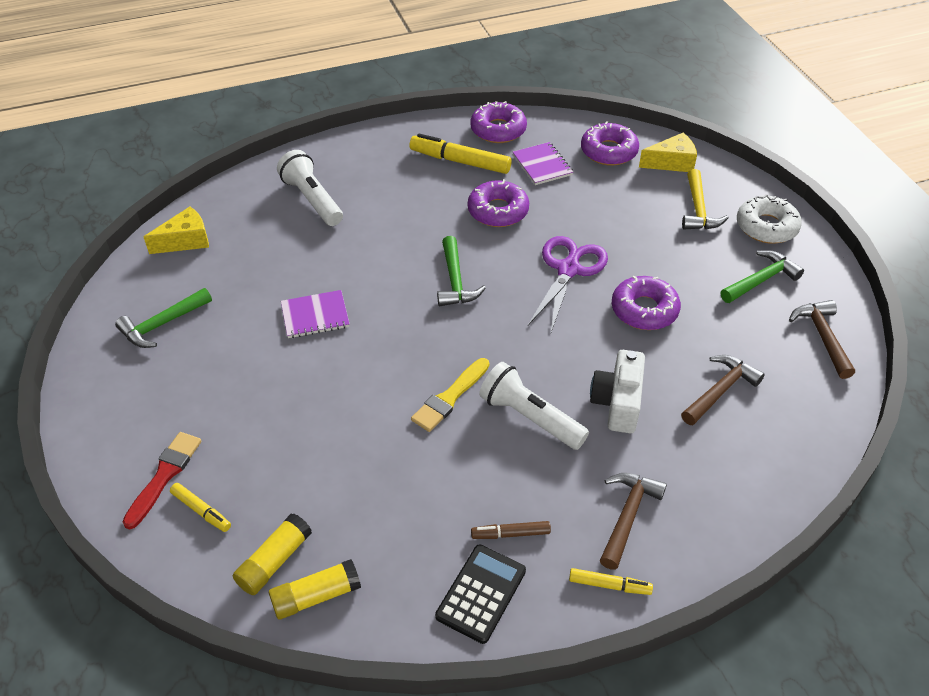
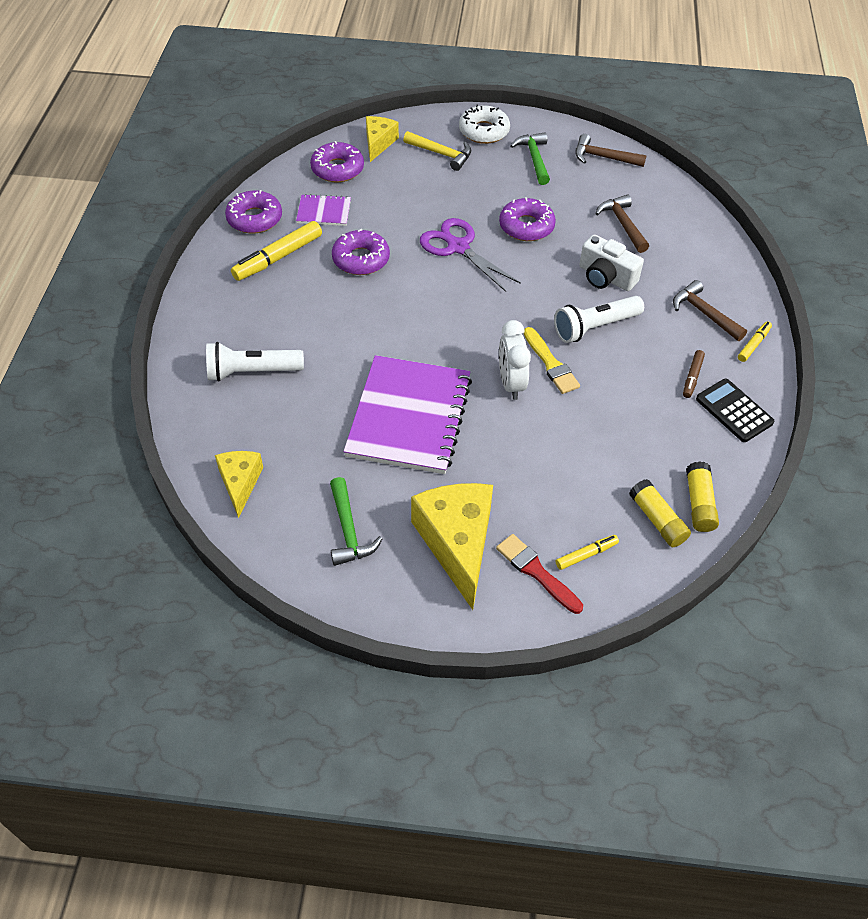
camera: 65 degrees left, 5 degrees up
purple notebook [281,290,350,338] -> purple notebook [343,355,472,474], size x2.15
green hammer [437,236,486,306] -> none
none -> yellow cheese [411,483,493,610]
none -> white clock [499,320,531,400]

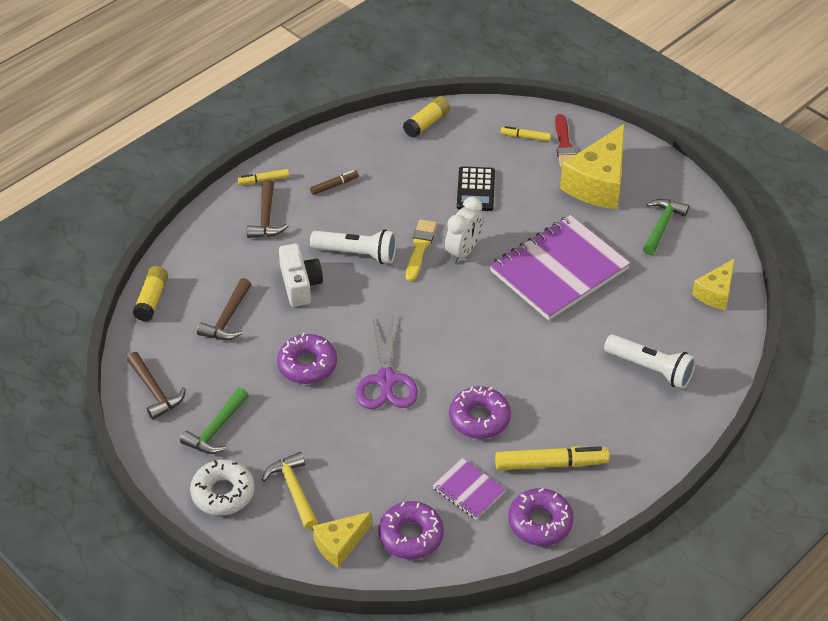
camera: 140 degrees left, 5 degrees down
yellow glue stick [629,479,691,547] -> yellow glue stick moved to [132,266,168,321]
black calculator [696,379,774,442] -> black calculator moved to [457,166,495,211]

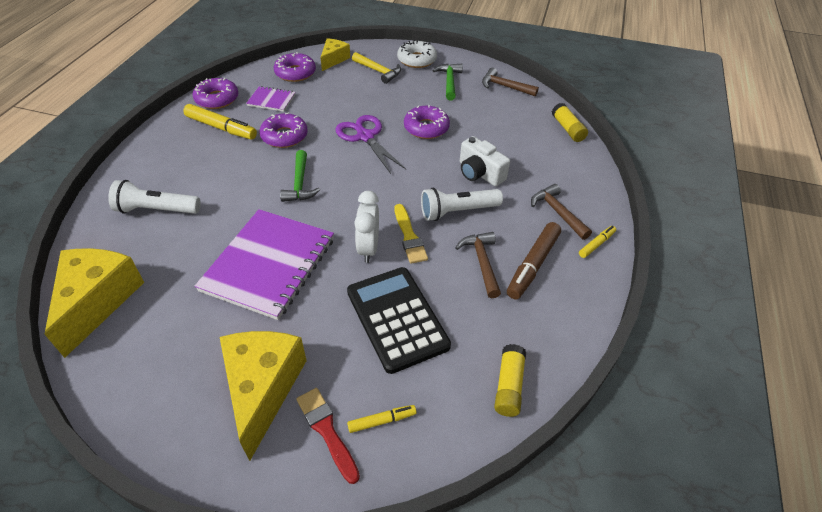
camera: 150 degrees right, 0 degrees up
brown hammer [197,278,251,340] -> brown hammer moved to [455,232,501,298]
brown marker [310,170,359,195] -> brown marker [507,222,561,299], size x1.87
black calculator [457,166,495,211] -> black calculator [347,267,451,374], size x1.63
yellow marker [495,446,610,470] -> yellow marker turned 120 degrees counterclockwise [183,104,257,139]
green hammer [643,199,689,255] -> green hammer moved to [280,150,320,202]
yellow cheese [692,258,735,310] -> yellow cheese [45,248,144,358], size x1.77

